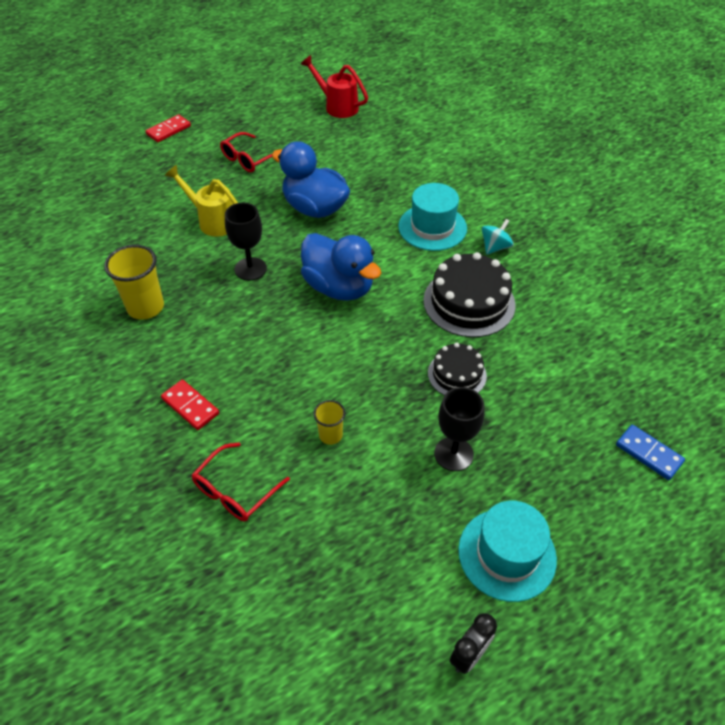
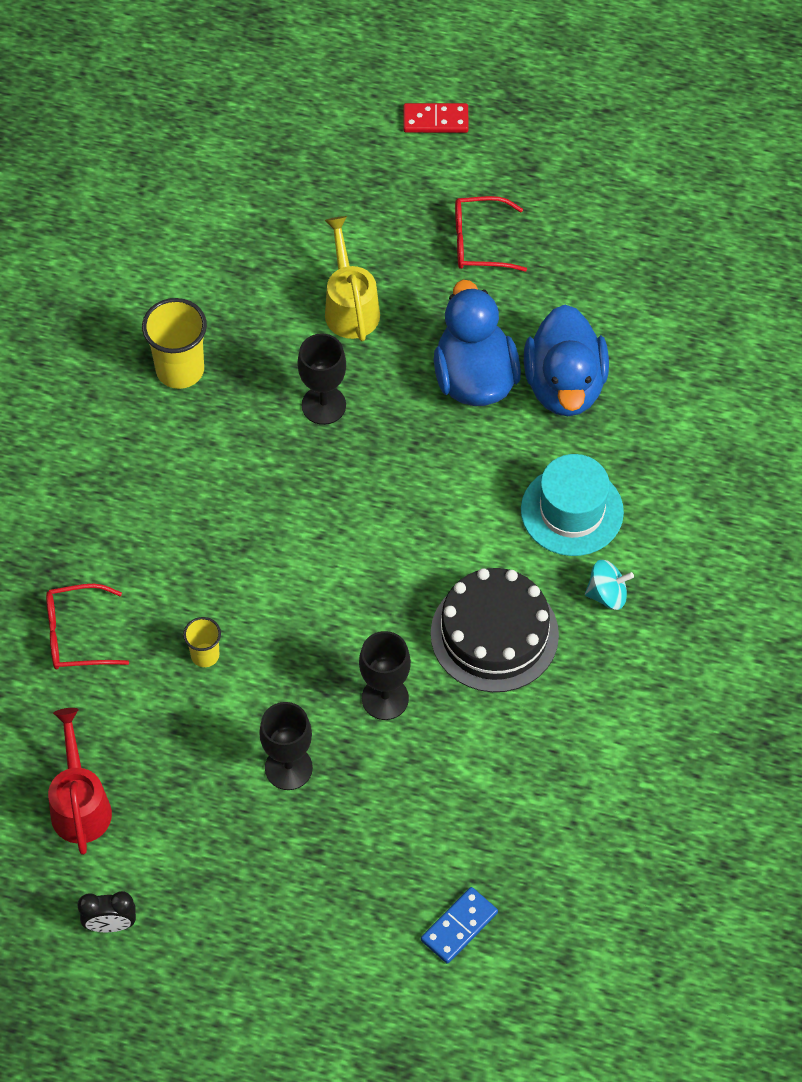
camera: 45 degrees right, 10 degrees up
red domino [161,380,219,430] -> none
red watering can [301,55,368,118] -> red watering can moved to [48,708,112,855]
blue duck [301,233,381,301] -> blue duck moved to [524,305,609,416]
black cake [428,343,487,395] -> black goblet [359,631,411,720]
turquoise hat [458,501,557,602] -> none
blue domino [616,425,685,480] -> blue domino turned 45 degrees clockwise [421,887,498,964]

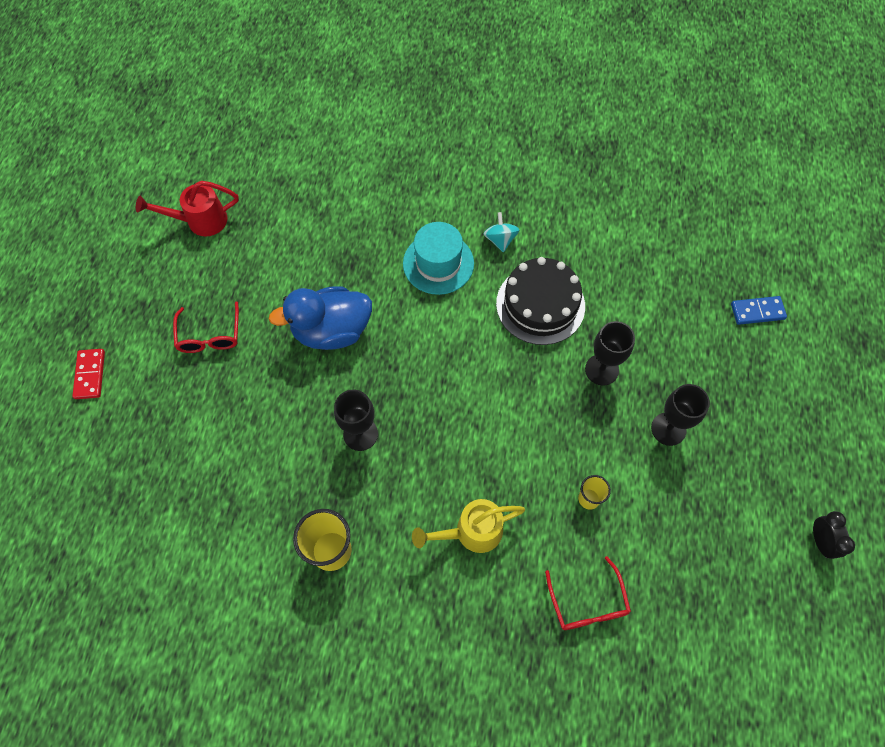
camera: 95 degrees left, 5 degrees up
red watering can [48,708,112,855] -> red watering can moved to [136,181,239,236]
yellow watering can [324,216,380,341] -> yellow watering can moved to [412,499,525,553]
blue domino [421,887,498,964] -> blue domino turned 45 degrees counterclockwise [731,296,787,325]
blue duck [524,305,609,416] -> none

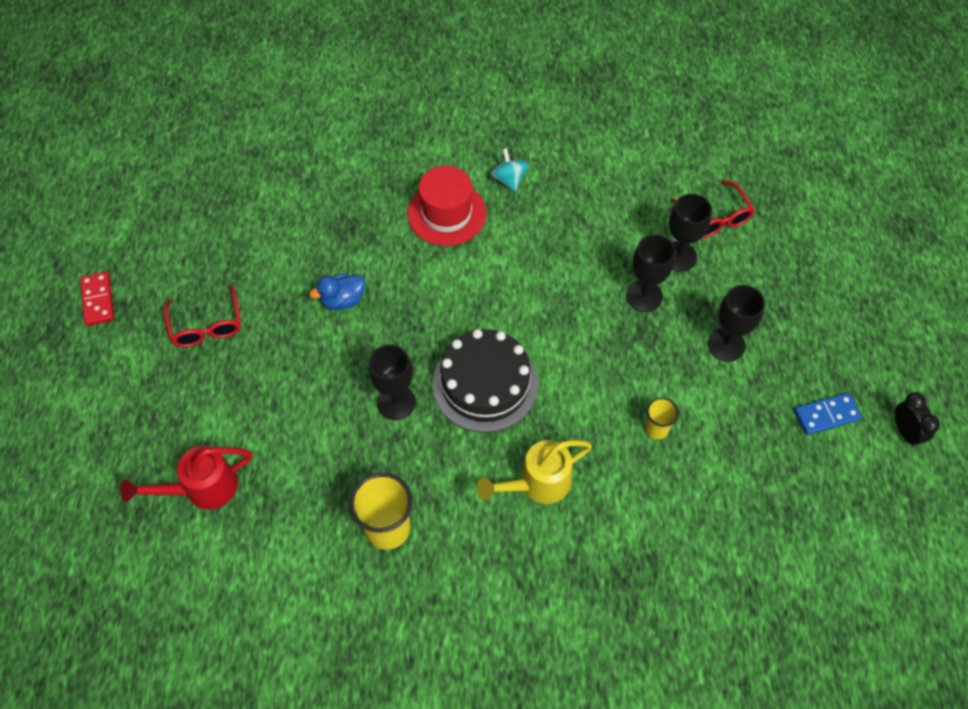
camera: 10 degrees left, 5 degrees down
red domino [72,349,105,399] -> red domino moved to [80,272,114,326]
red watering can [136,181,239,236] -> red watering can moved to [121,446,252,510]
blue duck [269,286,372,350] -> blue duck [310,274,365,310], size x0.52
turquoise hat [403,222,474,295] -> red hat [407,166,486,246]
black cake [496,257,585,345] -> black cake moved to [433,329,538,433]
red glasses [545,556,631,630] -> red glasses moved to [671,180,755,238]
blue domino [731,296,787,325] -> blue domino moved to [794,393,862,435]
none -> black goblet [669,194,712,272]

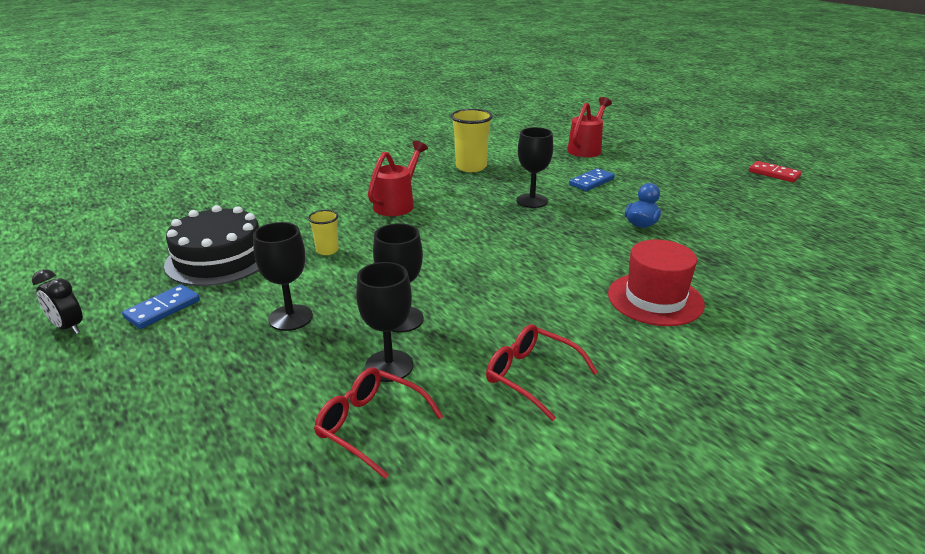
camera: 145 degrees right, 30 degrees down
red glasses [164,285,241,347] -> red glasses moved to [486,324,598,421]
black cake [433,329,538,433] -> black cake moved to [164,205,259,286]
yellow watering can [477,440,592,504] -> red watering can [368,141,428,216]
turquoise spinning top [490,148,529,192] -> none
none -> blue domino [569,168,615,191]

